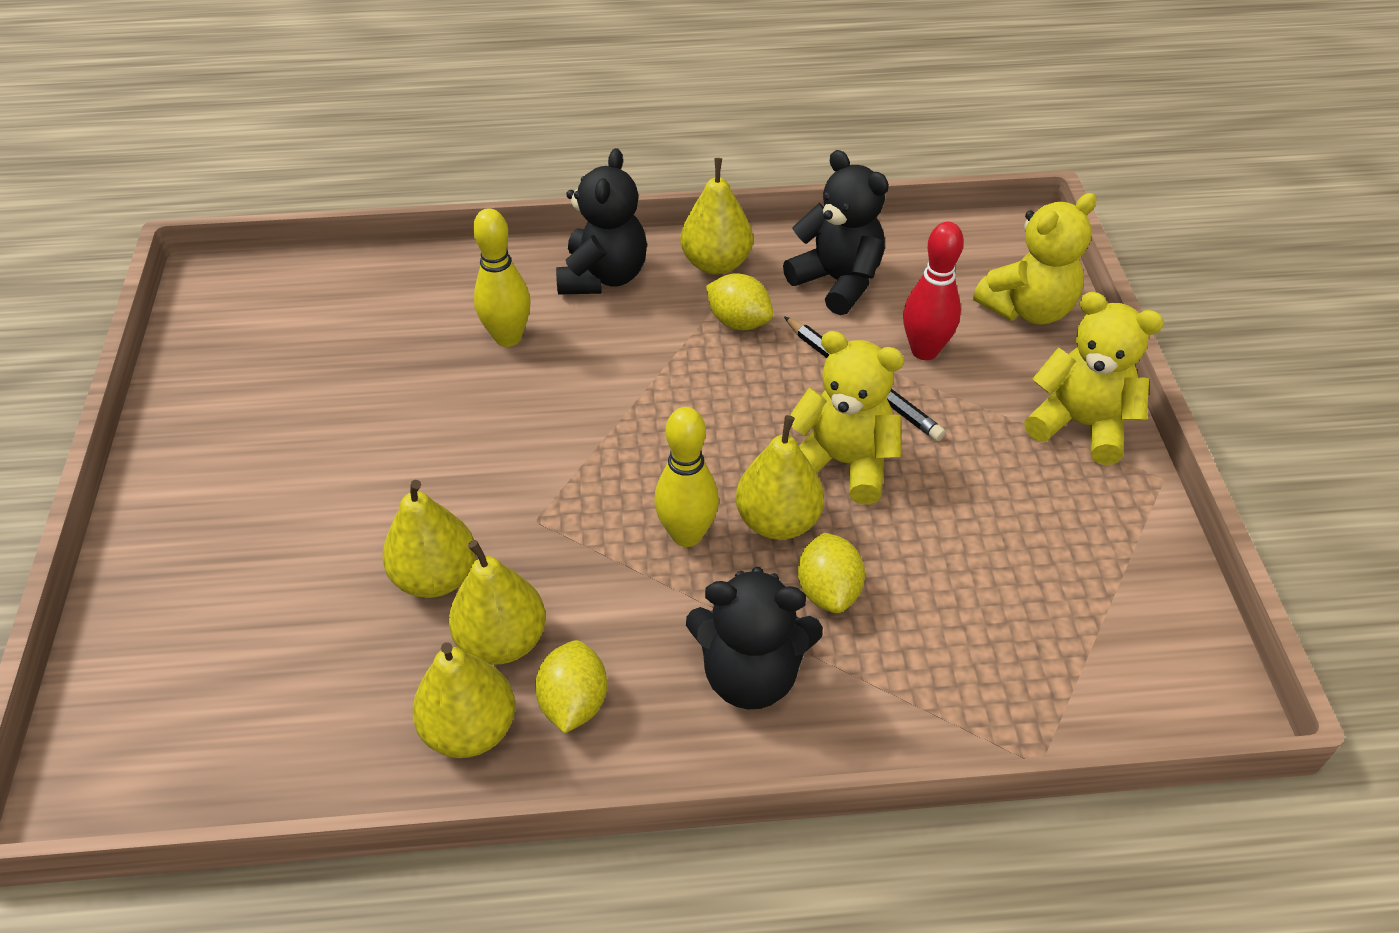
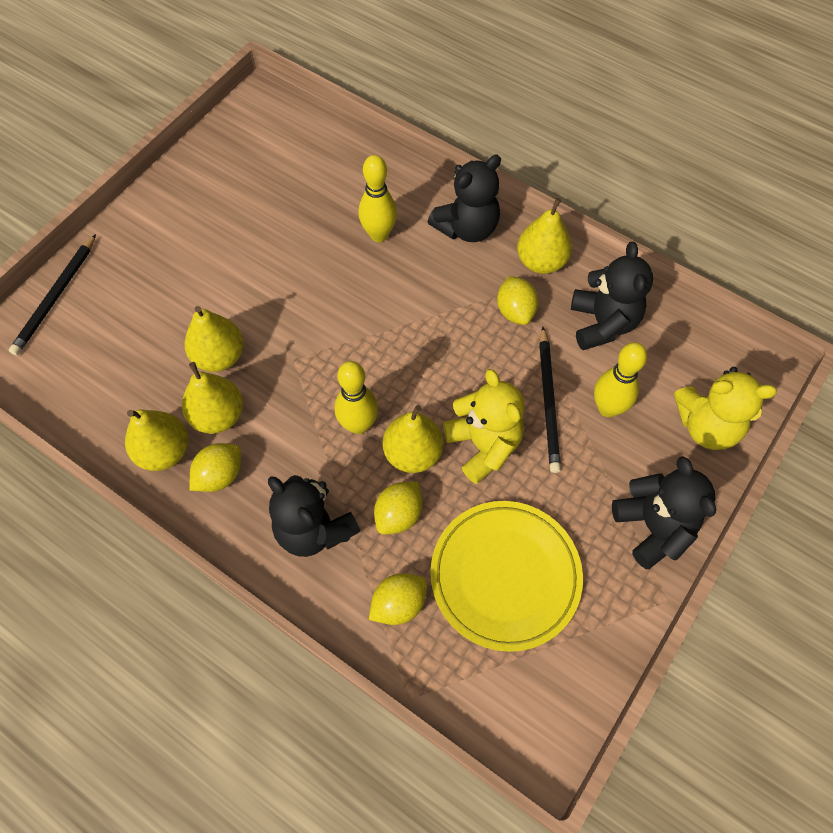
camera: 40 degrees right, 15 degrees up
red bowling pin [903,222,964,360] -> yellow bowling pin [594,342,647,417]
yellow teddy bear [1024,292,1164,465] -> black teddy bear [612,456,716,569]
none -> black pencil [9,234,96,355]
none -> yellow lemon [369,573,427,625]
none -> yellow plate [430,501,583,652]

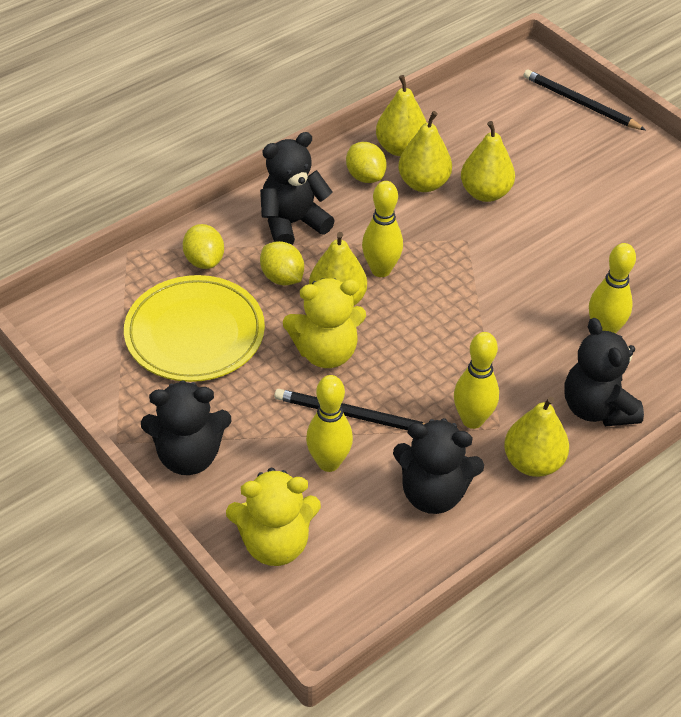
camera: 105 degrees right, 15 degrees down
yellow lemon [497,276,538,325] -> yellow bowling pin [454,332,499,429]
yellow teddy bear [674,367,777,450] -> yellow teddy bear turned 120 degrees counterclockwise [226,468,321,566]

